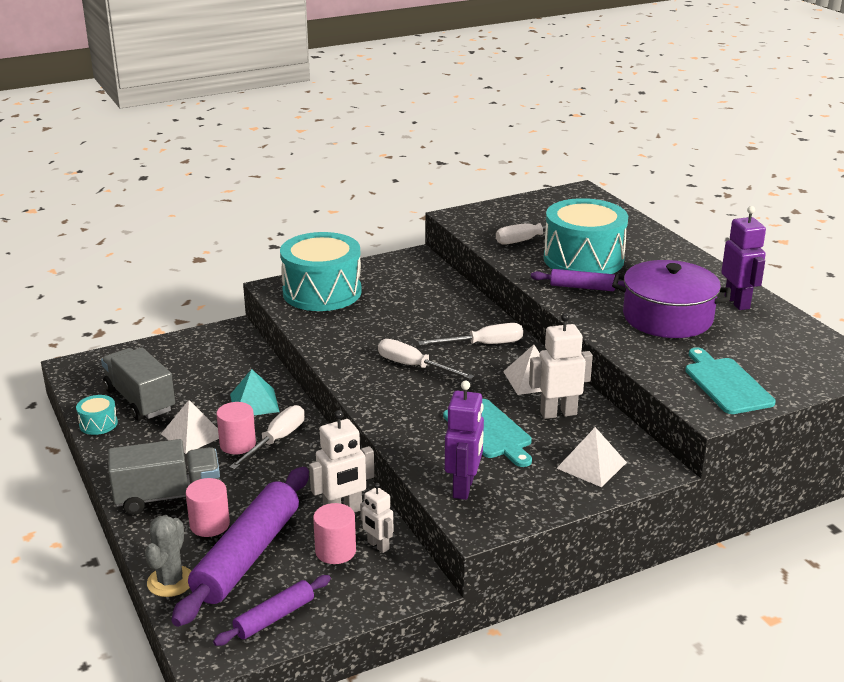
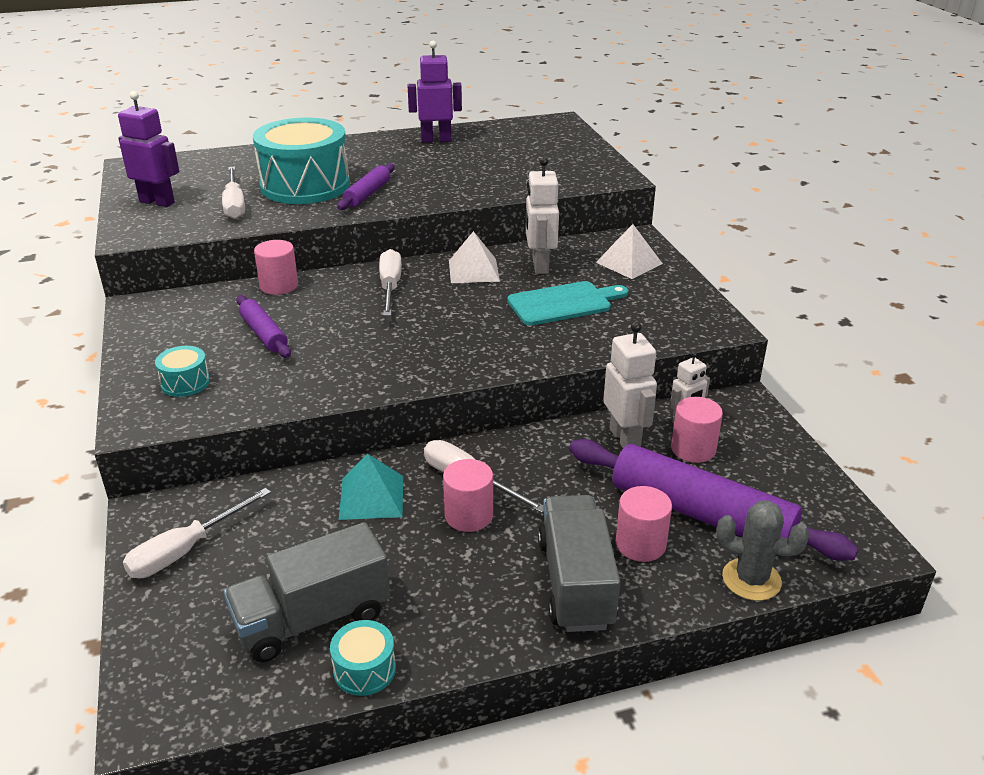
camera: 80 degrees left, 5 degrees up
white pyramid [161,400,219,454] -> none
purple rolling pin [213,575,331,646] -> purple rolling pin moved to [236,295,291,358]
turquoise drum [280,232,362,311] -> turquoise drum [155,346,210,397], size x0.42
white screwdriver [378,339,475,379] -> white screwdriver moved to [123,488,271,578]
purple robot [445,381,484,500] -> purple robot moved to [118,91,179,207]
purple pot [612,260,731,338] -> none
turquoise cutting board [685,347,776,414] -> none
none -> pink cylinder [254,240,298,295]

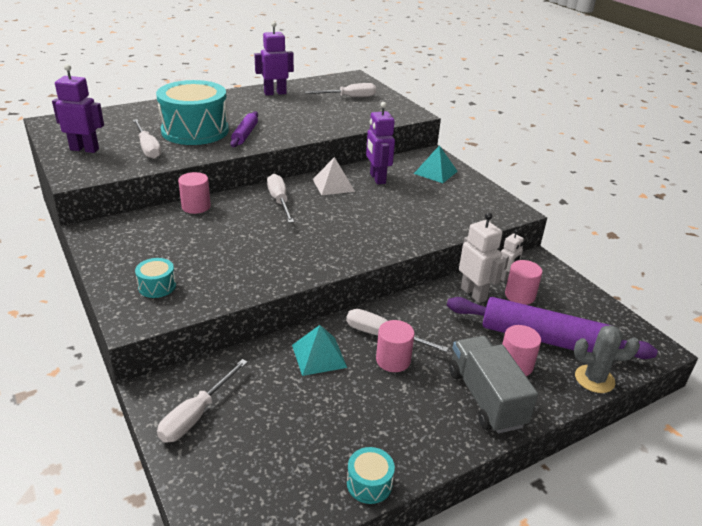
camera: 15 degrees left, 0 degrees up
grey truck [224,522,390,663] -> none
purple rolling pin [236,295,291,358] -> none
turquoise cutting board [507,281,628,326] -> none
white robot [525,157,559,274] -> purple robot [366,102,395,184]
white pyramid [596,224,663,279] -> turquoise pyramid [414,145,458,183]
none -> white screwdriver [305,83,376,97]

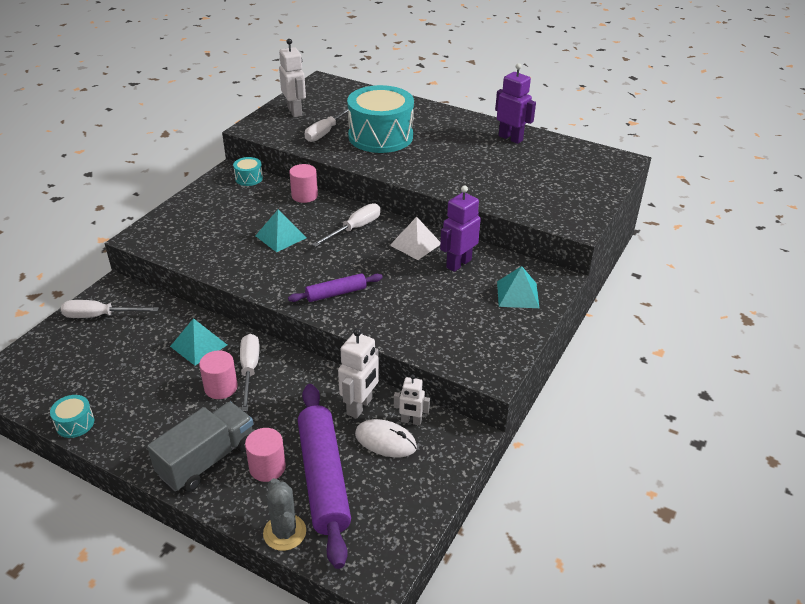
camera: 60 degrees right, 5 degrees up
purple robot [52,64,104,153] -> white robot [279,39,306,117]
turquoise drum [135,258,176,298] -> turquoise drum moved to [233,157,263,186]
purple rolling pin [230,111,258,147] -> purple rolling pin moved to [288,273,383,302]
white screwdriver [305,83,376,97] -> none
pink cylinder [505,260,542,305] -> white mouse [355,419,417,457]
none -> turquoise pyramid [255,209,306,252]

